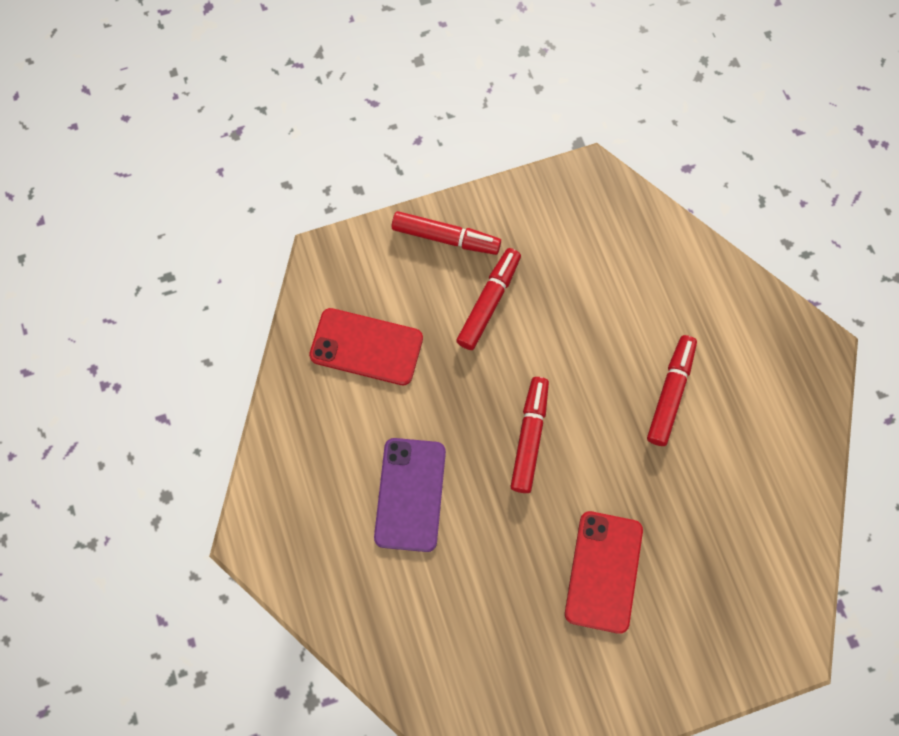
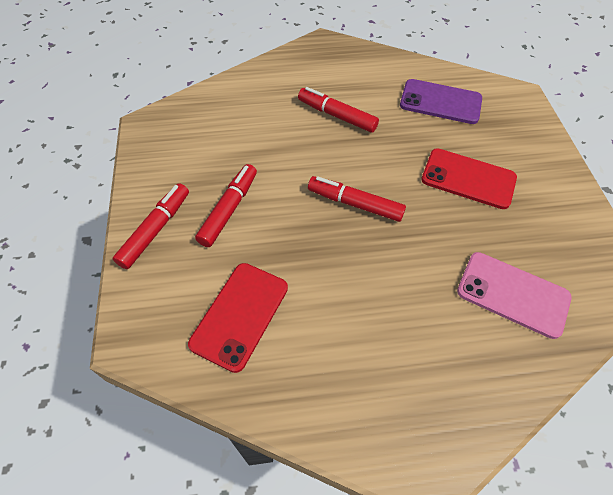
camera: 80 degrees left, 15 degrees down
purple phone [374,438,446,552] -> purple phone moved to [400,79,482,124]
red marker [456,248,521,350] -> red marker turned 75 degrees clockwise [195,164,257,247]
none -> pink phone [457,252,572,339]

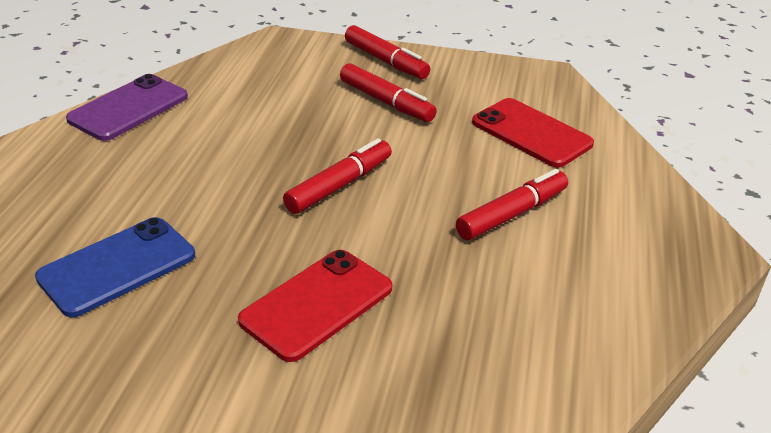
camera: 110 degrees right, 20 degrees down
red phone [188,263,288,373] -> red phone moved to [472,98,594,168]
purple phone [400,79,482,124] -> purple phone moved to [66,74,188,141]
pink phone [457,252,572,339] -> blue phone [35,217,195,317]

